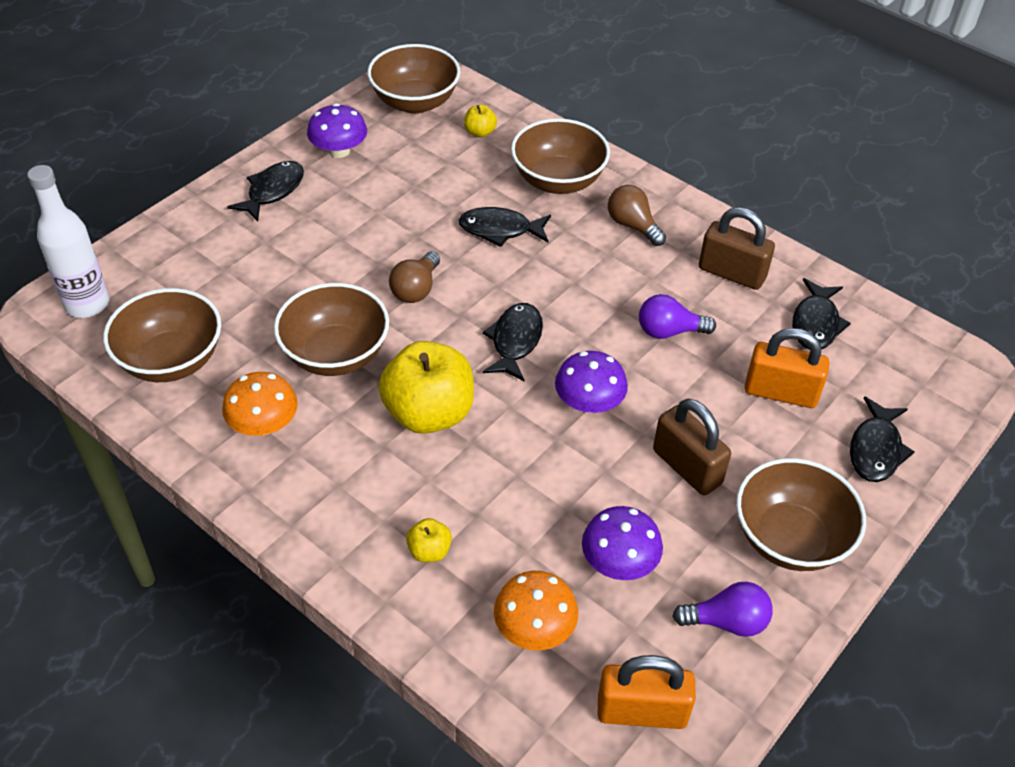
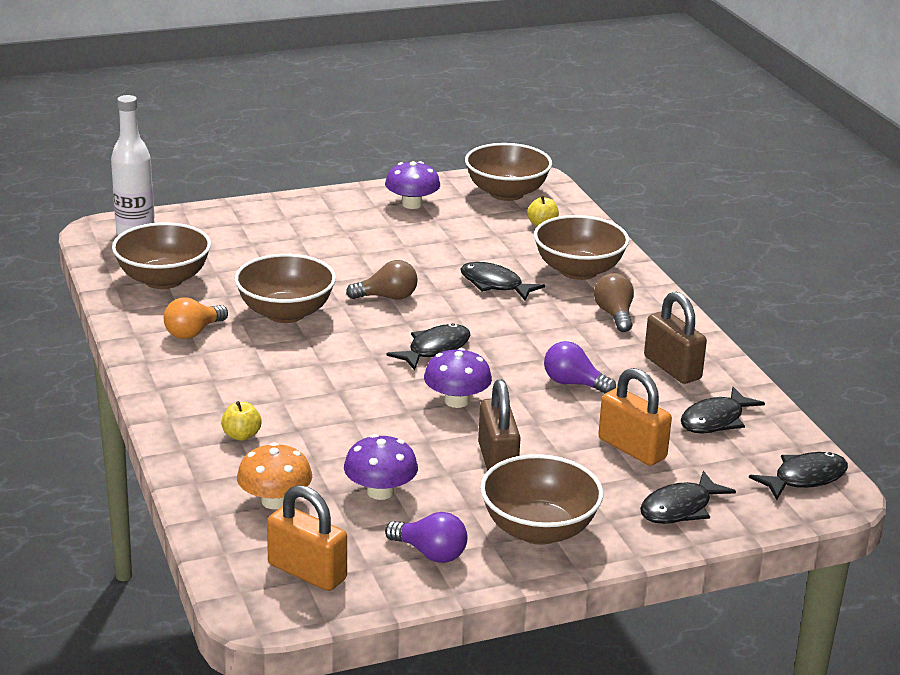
camera: 30 degrees right, 20 degrees down
orange mushroom [222,372,298,436] -> orange light bulb [164,297,228,339]
black fish [228,161,304,222] -> black fish moved to [749,452,848,500]
yellow apple [379,341,474,434] -> none
brown light bulb [389,251,440,303] -> brown light bulb turned 150 degrees counterclockwise [346,260,418,300]

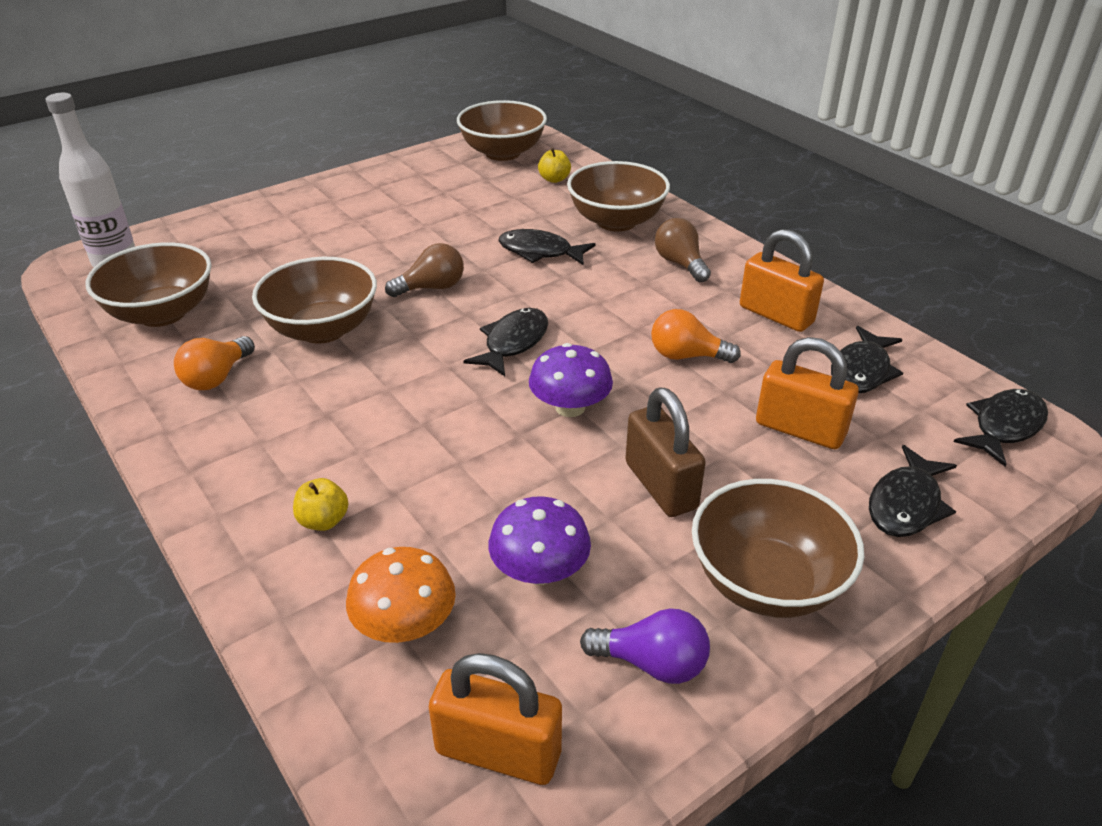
camera: 15 degrees left, 10 degrees up
purple mushroom [385,161,440,209] -> none
purple light bulb [544,341,616,394] -> orange light bulb [651,309,741,363]
brown padlock [644,292,707,384] -> orange padlock [740,229,824,332]

